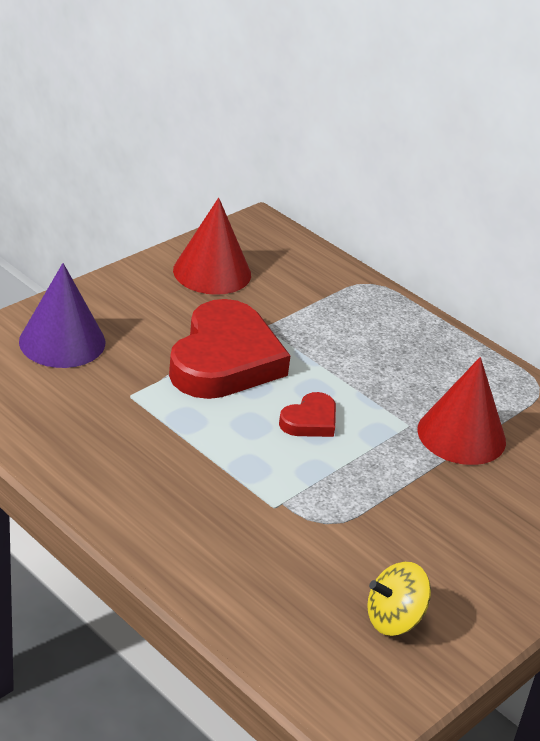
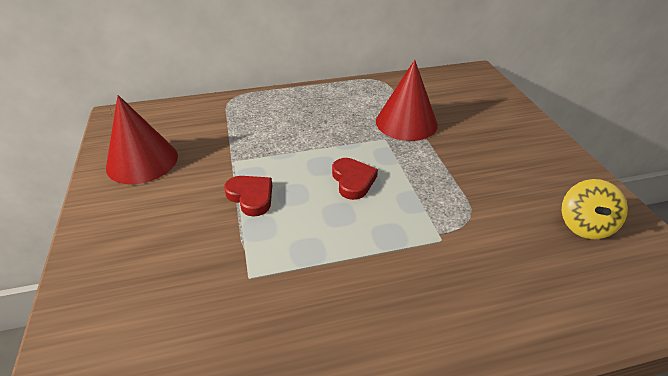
camera: 55 degrees left, 5 degrees up
purple cone [19,263,105,368] -> none
red heart [169,299,291,399] -> red heart [224,176,272,217], size x0.46

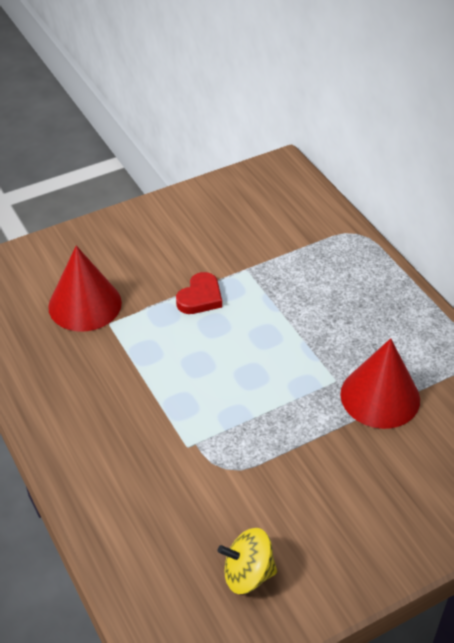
camera: 75 degrees right, 5 degrees up
red cone [106,95,178,184] -> red cone moved to [48,246,122,332]
red heart [332,158,378,200] -> none

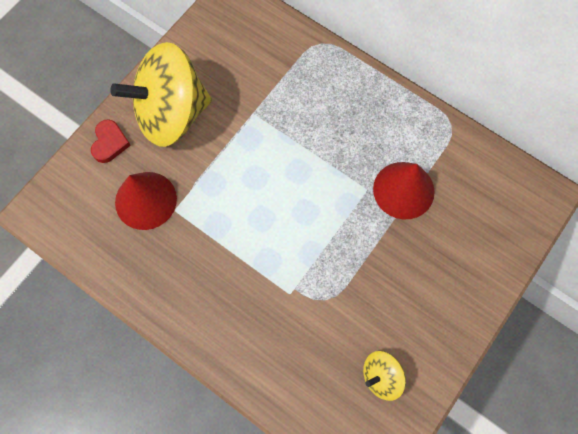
camera: 25 degrees left, 25 degrees up
red heart [176,272,222,314] -> red heart moved to [91,120,131,163]
none -> yellow spinning top [110,42,212,147]

